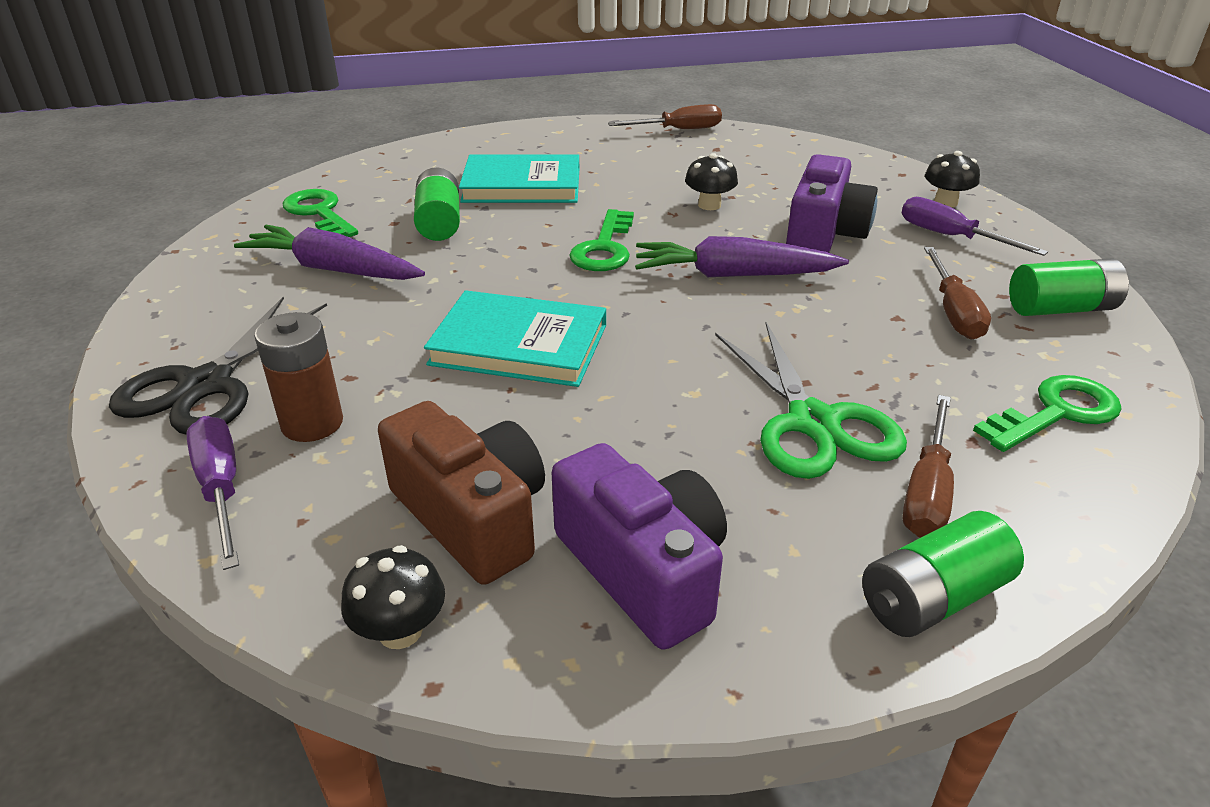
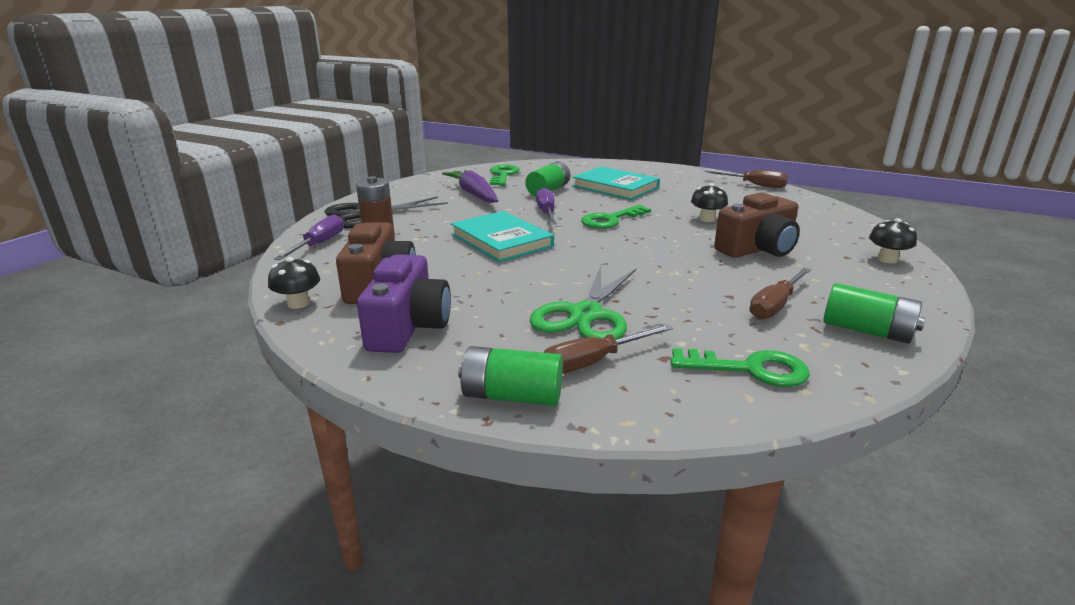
camera: 40 degrees right, 10 degrees down
purple carrot [635,236,849,277] -> none
purple camera [786,154,878,253] -> brown camera [714,192,800,258]
purple screwdriver [902,197,1048,256] -> purple screwdriver moved to [536,187,557,224]

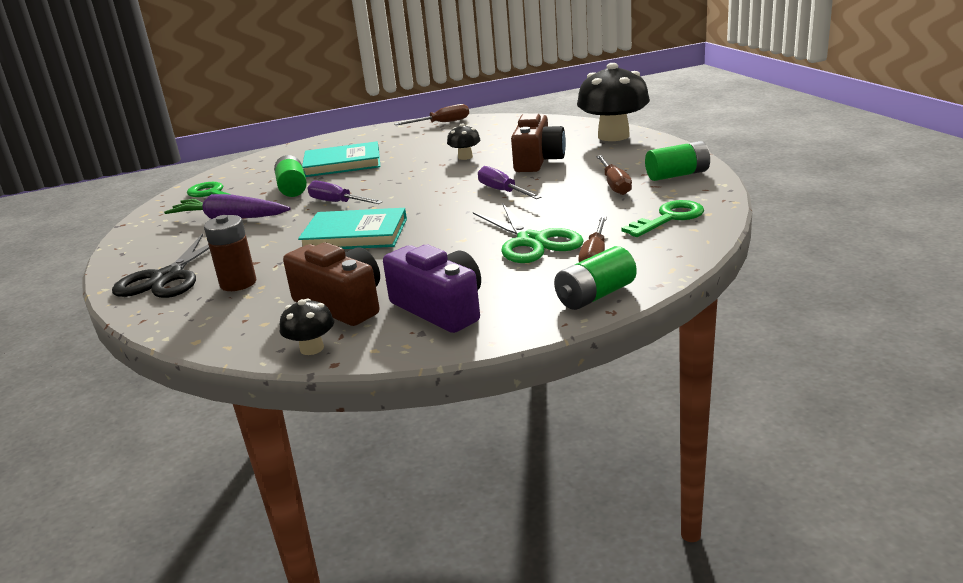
camera: 45 degrees left, 0 degrees up
purple screwdriver [274,214,344,260] -> purple screwdriver moved to [478,166,542,199]
green key [581,205,651,229] -> none
black mushroom [869,218,917,264] -> black mushroom [577,63,650,141], size x2.15

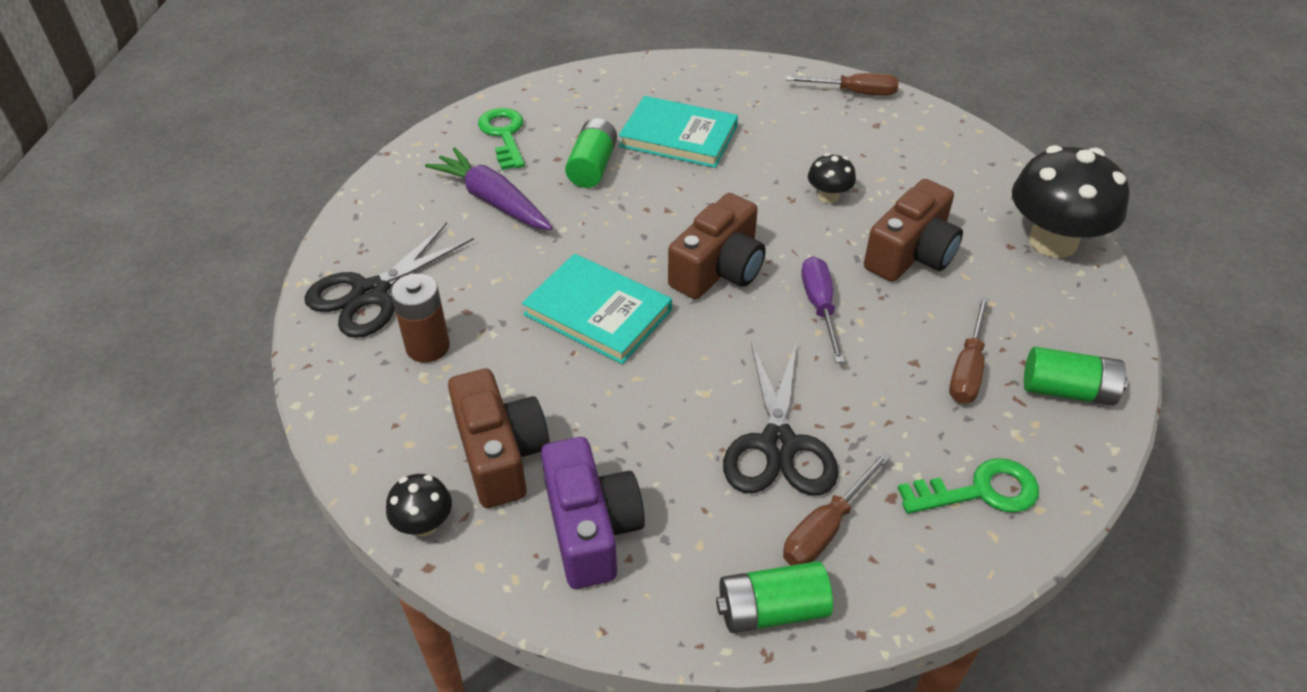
camera: 25 degrees right, 20 degrees up
purple screwdriver [307,180,383,204] -> none
green scissors [473,203,584,263] -> black scissors [723,341,838,495]
none -> brown camera [668,193,766,299]

